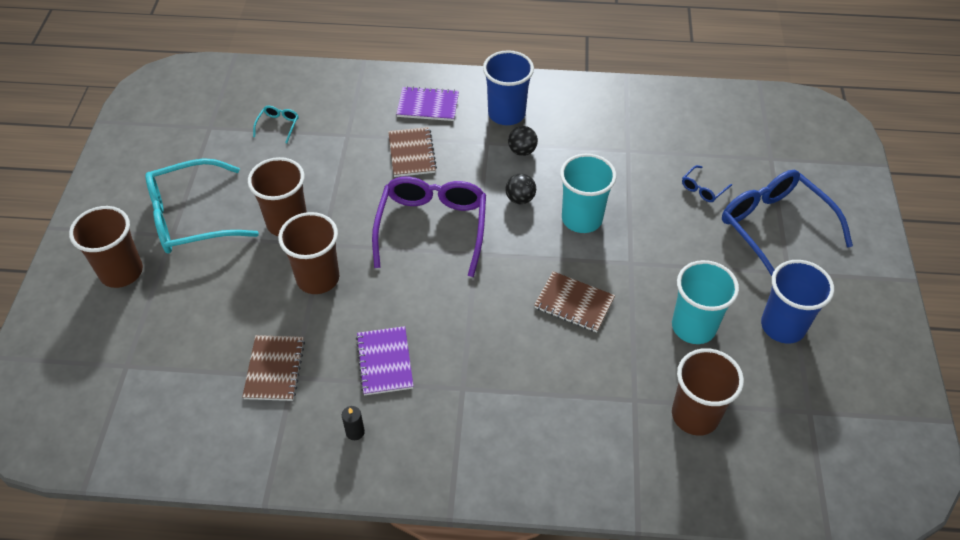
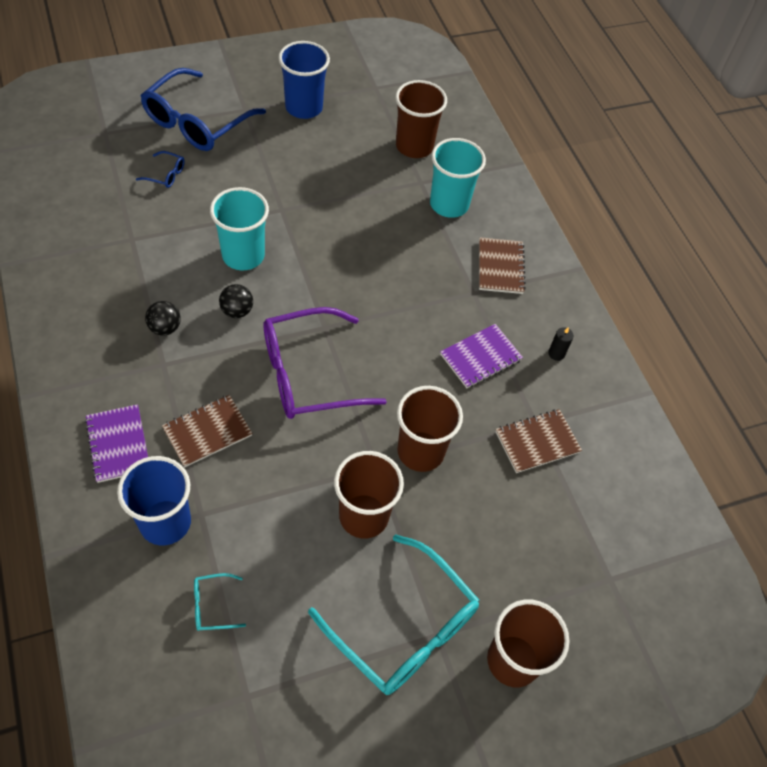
camera: 120 degrees left, 5 degrees up
blue cup [483,50,534,125] -> blue cup moved to [117,456,191,546]
brown notebook [534,271,615,333] -> brown notebook moved to [479,237,526,294]
turquoise cup [672,260,739,344] -> turquoise cup moved to [430,138,486,218]

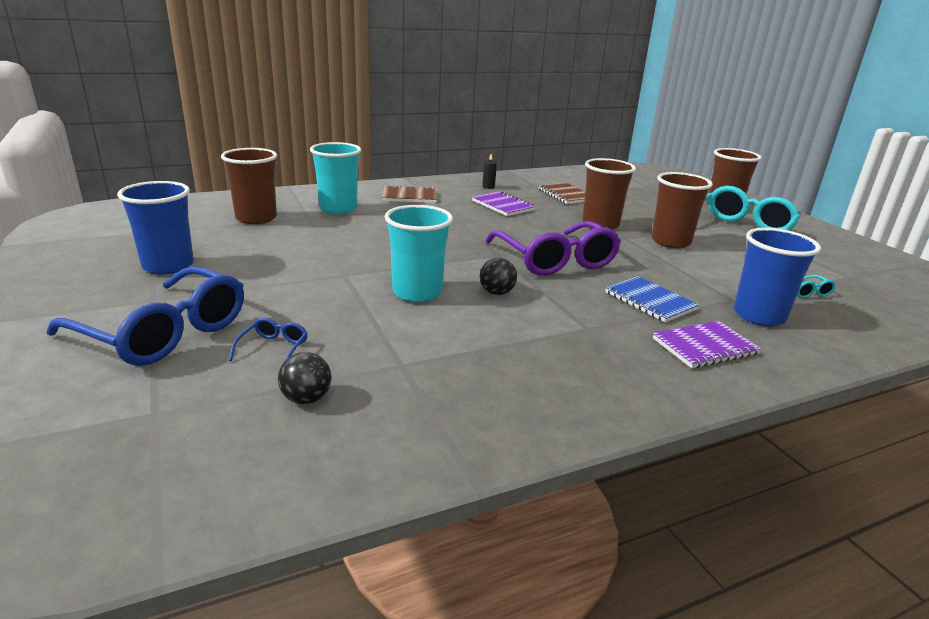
camera: 90 degrees left, 30 degrees down
black ball [145,301,181,336] -> black ball moved to [278,352,331,404]
brown notebook [162,395,253,468] -> blue notebook [605,276,699,323]

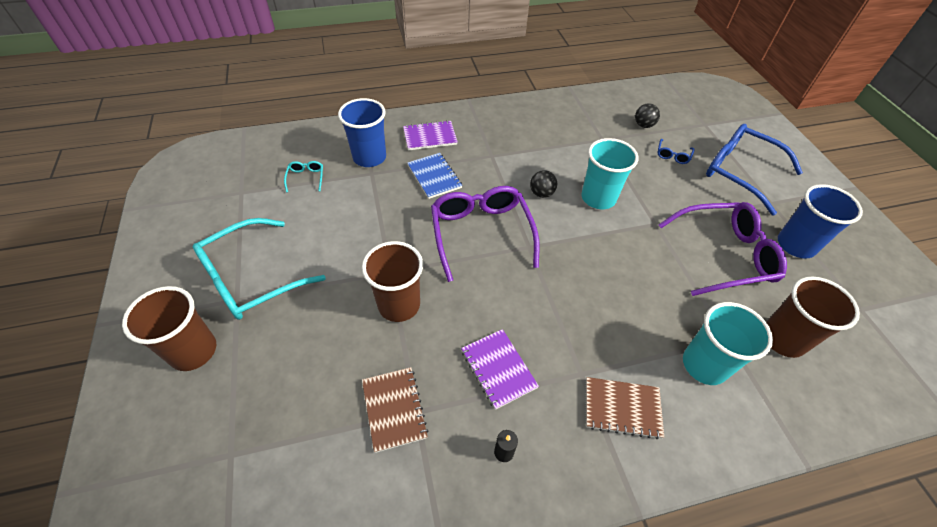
camera: 170 degrees left, 25 degrees up
brown cup [651,172,713,248] -> none
none -> purple glasses [658,202,787,296]

